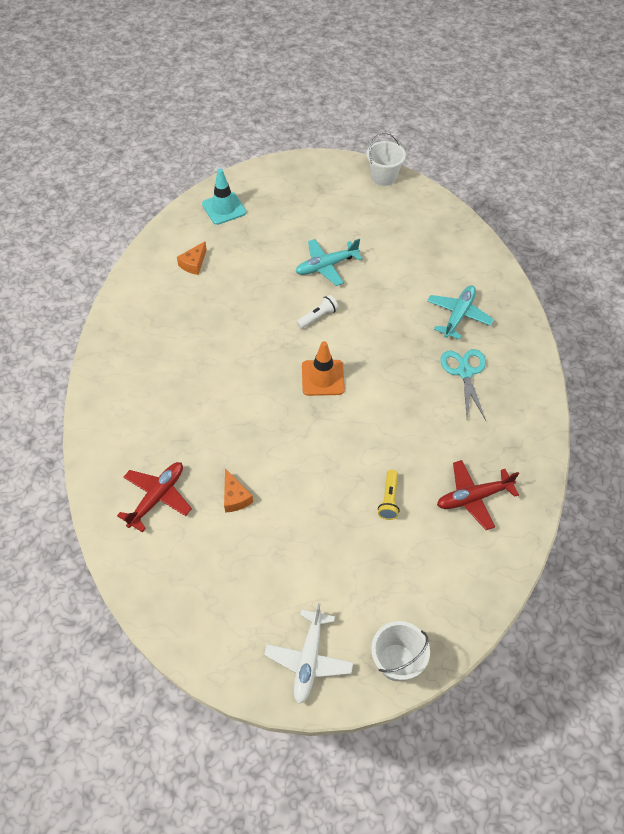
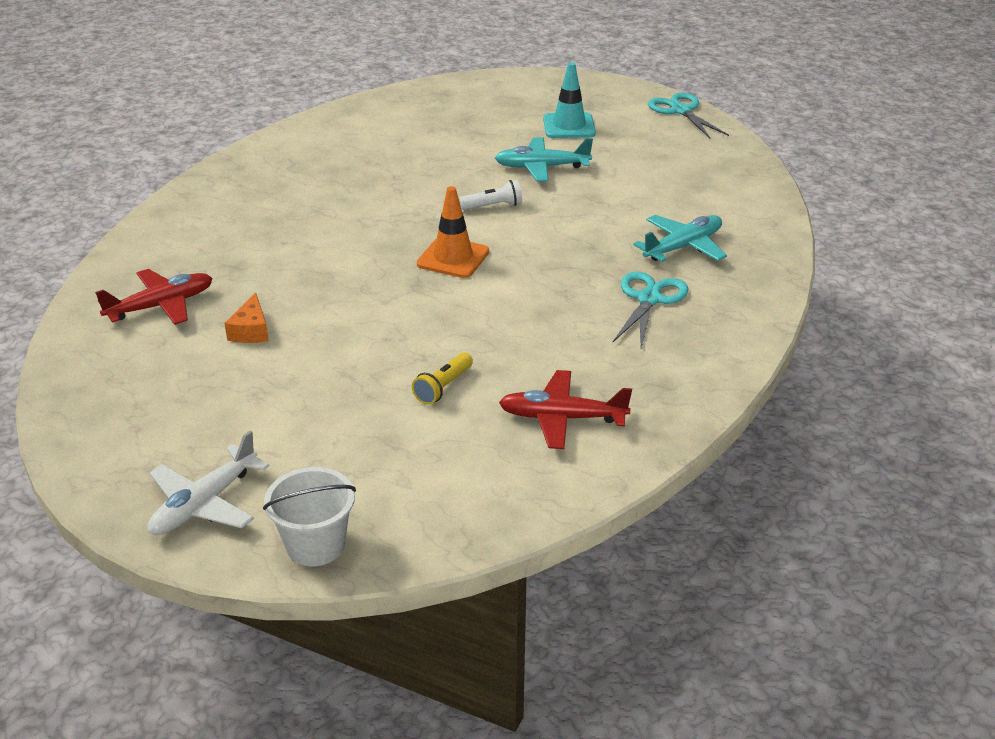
camera: 25 degrees right, 20 degrees down
orange cheese [177,241,207,275] -> none
turquoise traffic cone [202,169,246,225] -> turquoise traffic cone moved to [543,62,596,138]
white bucket [367,132,406,186] -> turquoise scissors [648,93,729,138]

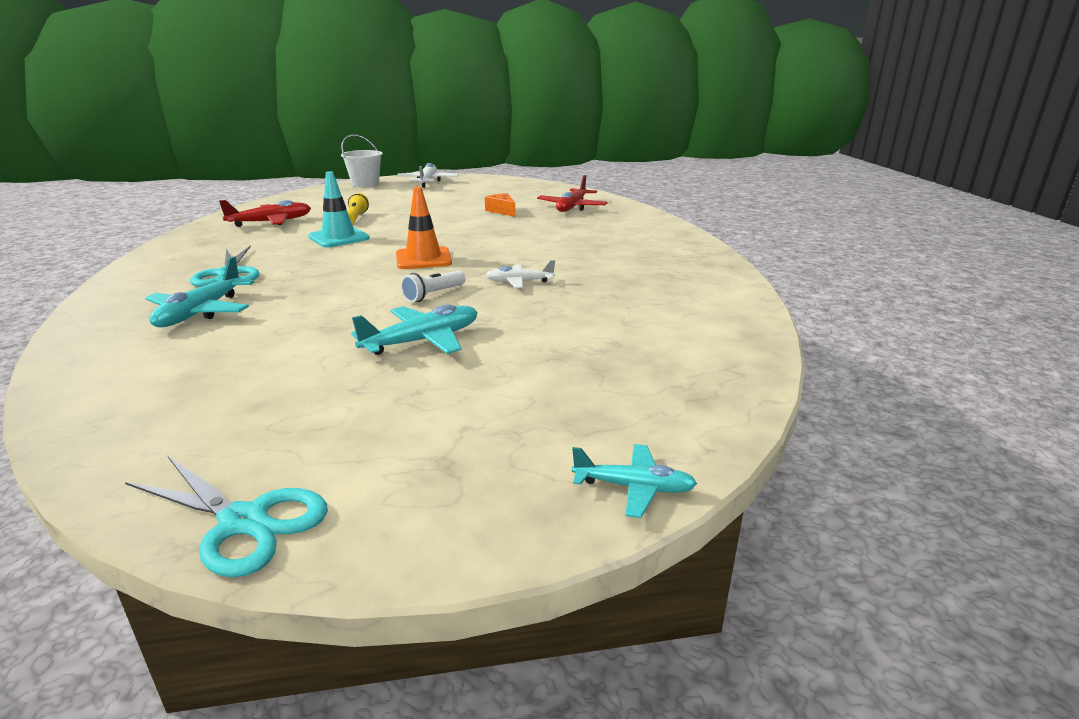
camera: 145 degrees right, 10 degrees down
turquoise traffic cone [543,62,596,138] -> turquoise traffic cone moved to [308,171,370,248]
none -> white plane [486,260,555,288]
none -> turquoise plane [572,444,697,518]

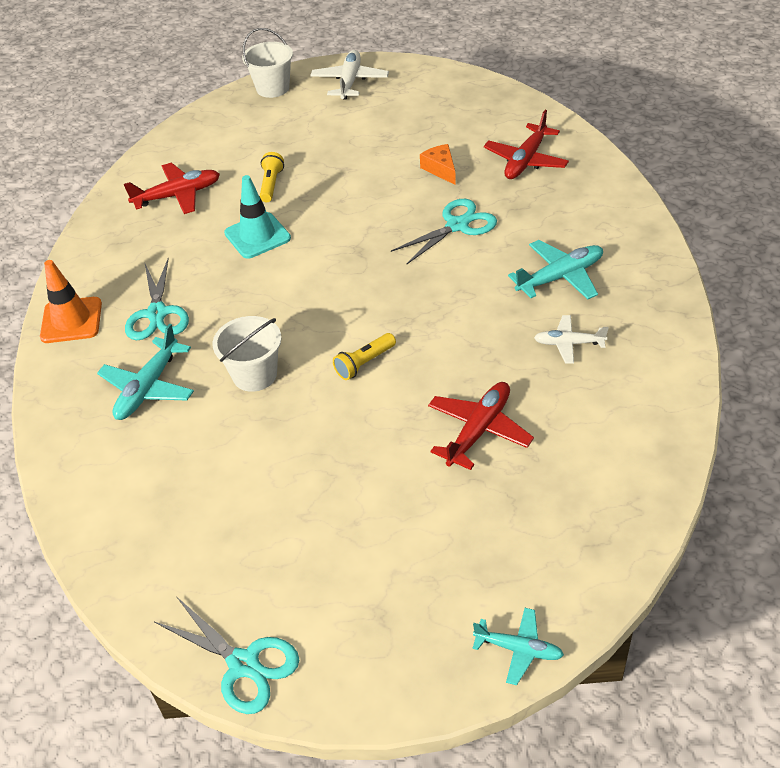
camera: 10 degrees right, 20 degrees up
turquoise plane [351,304,477,355] -> turquoise plane moved to [508,240,603,299]
orange traffic cone [396,187,452,269] -> orange traffic cone moved to [40,260,102,343]
white flashlight [401,271,465,302] -> yellow flashlight [333,333,396,380]
white plane [486,260,555,288] -> white plane moved to [534,315,609,364]
none -> white bucket [213,316,282,392]
none -> turquoise scissors [391,199,497,265]
none -> red plane [428,382,534,470]

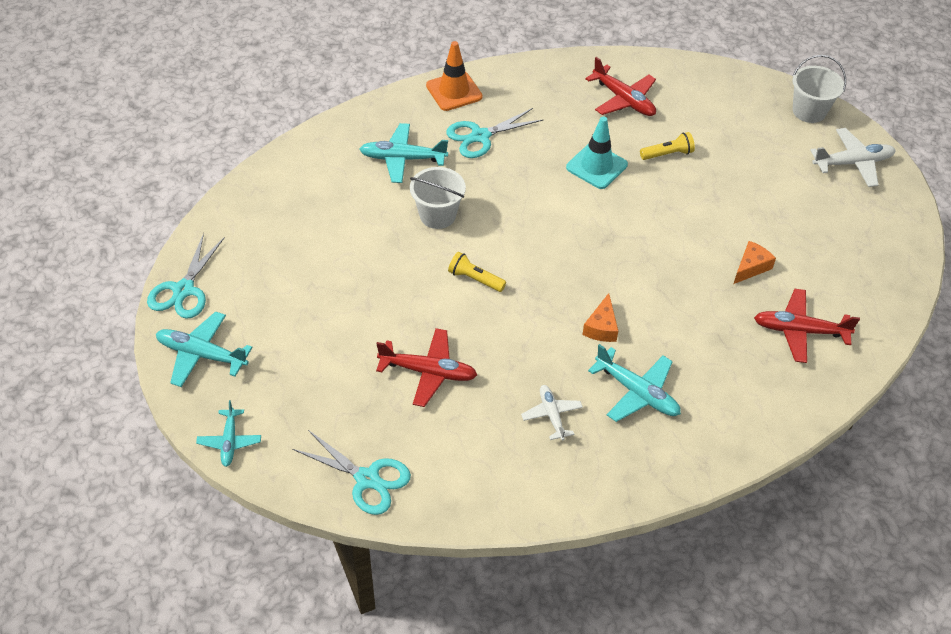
camera: 65 degrees right, 5 degrees up
turquoise scissors [391,199,497,265] -> turquoise scissors moved to [292,430,411,515]
none -> turquoise plane [156,311,253,387]
none -> orange cheese [582,293,618,342]

